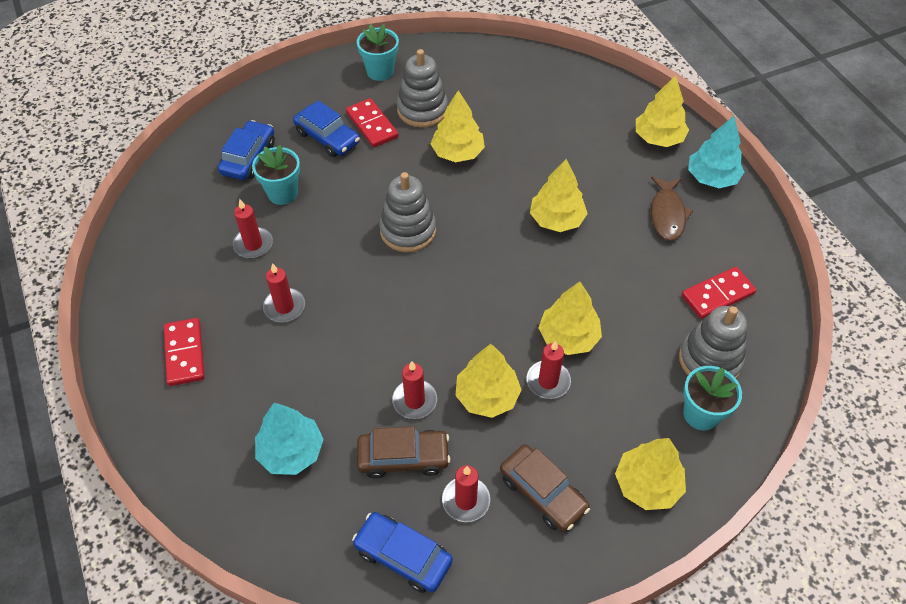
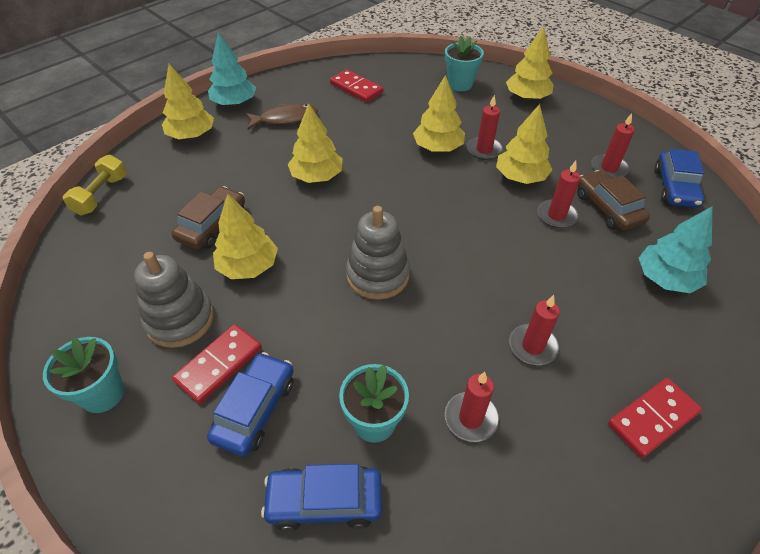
camera: 110 degrees left, 5 degrees down
brown car [500,444,590,532] -> brown car moved to [171,186,245,250]
grey stacking toy [679,306,747,378] -> none
none -> yellow dumbbell [63,155,127,215]

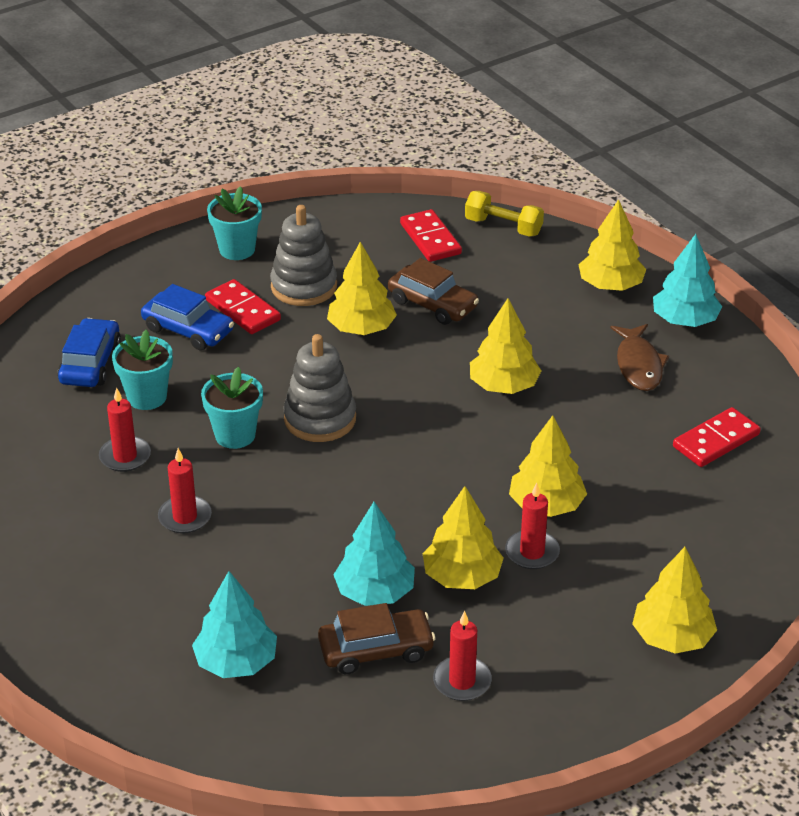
camera: 100 degrees right, 10 degrees down
turquoise flower pot [445,36,484,91] -> turquoise flower pot moved to [201,367,263,449]
red candle [537,161,580,228] -> turquoise tree [333,502,415,606]
red domino [608,378,702,458] -> red domino moved to [400,209,462,262]
blue car [654,149,704,208] -> none

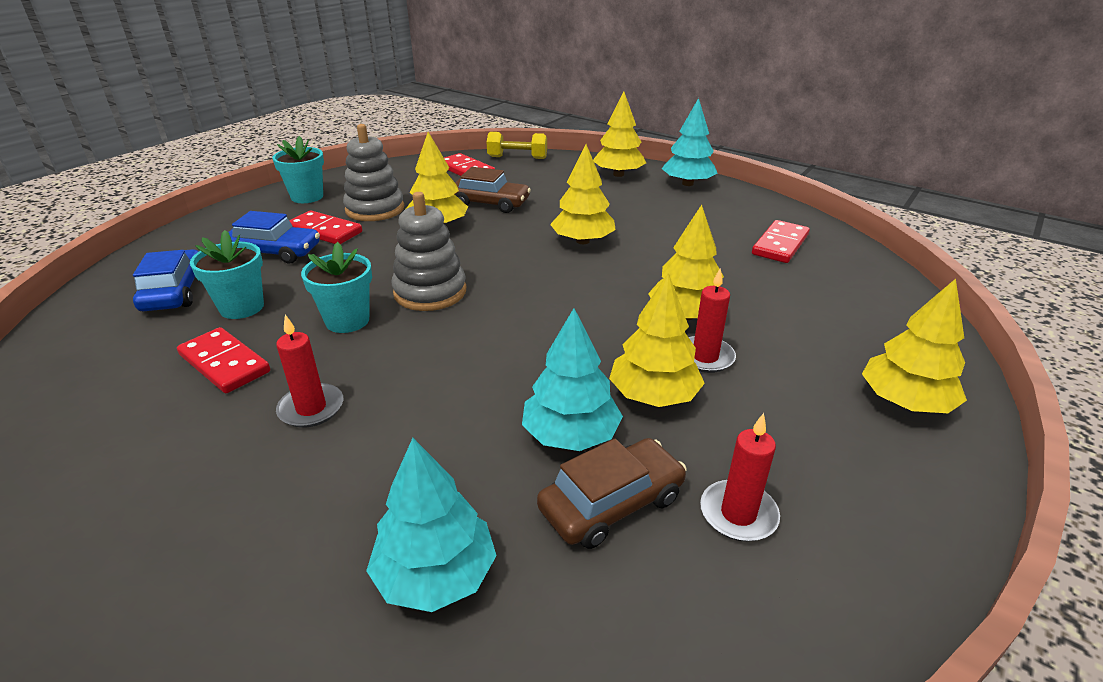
camera: 20 degrees left, 5 degrees down
red candle [99,388,151,472] -> red domino [177,327,270,393]
brown fish [610,324,669,391] -> none

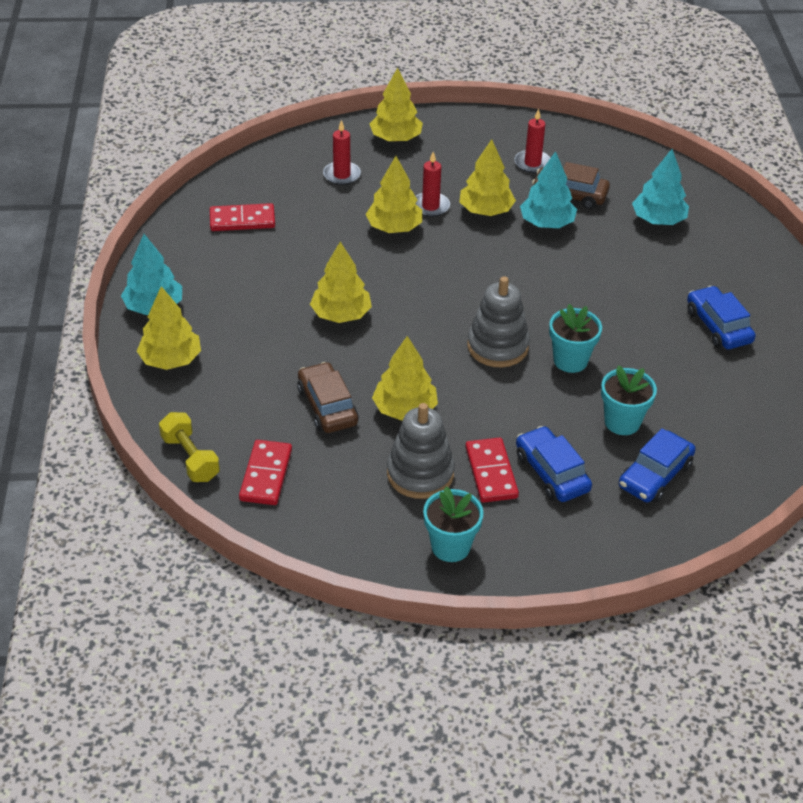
camera: 130 degrees left, 10 degrees up
red domino [177,327,270,393] -> none
red candle [276,315,343,428] -> red candle moved to [323,120,361,185]
none -> blue car [687,286,756,349]

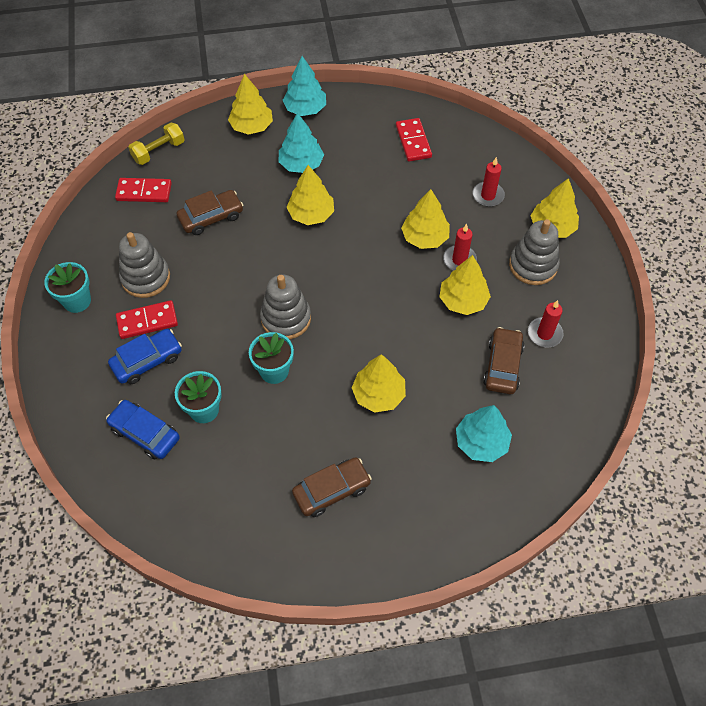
camera: 85 degrees right, 15 degrees up
yellow tree [372,336,438,421] -> yellow tree moved to [352,354,406,412]
turquoise tree [520,151,577,228] -> turquoise tree moved to [279,113,324,173]
blue car [687,286,756,349] -> brown car [292,457,372,517]
none -> grey stacking toy [509,219,560,285]

